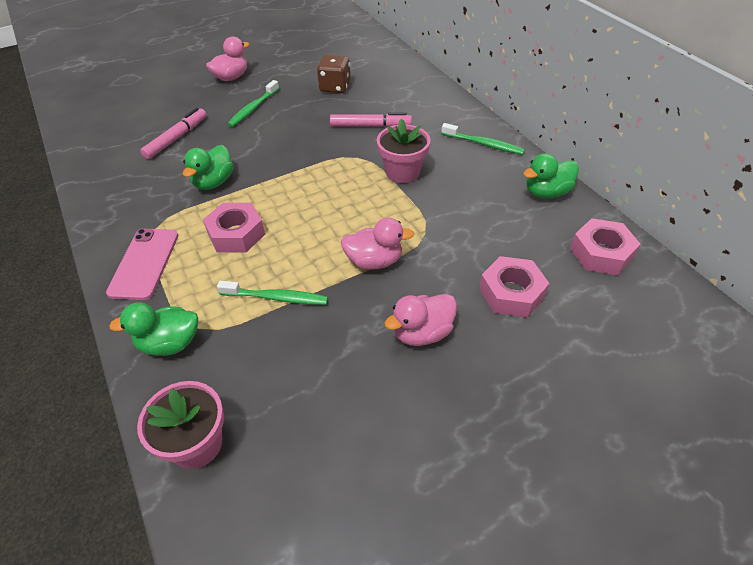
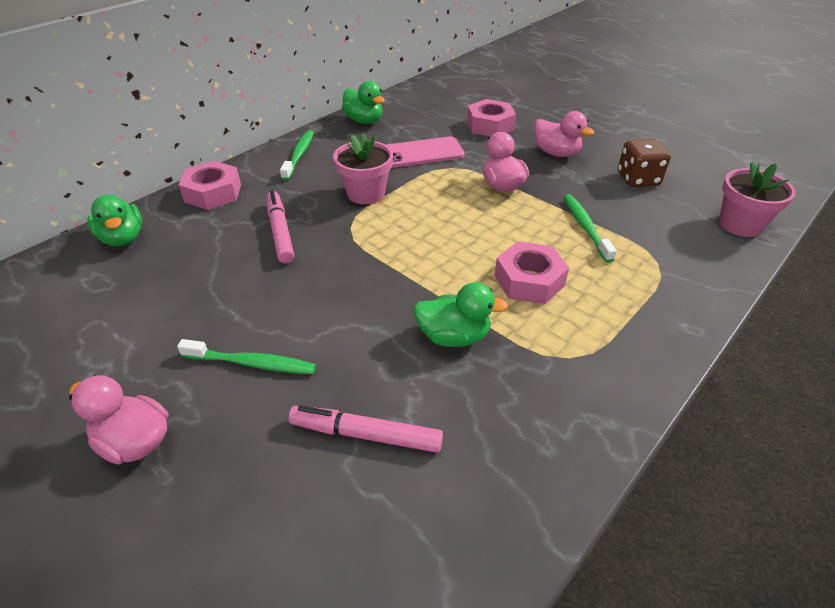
camera: 110 degrees left, 5 degrees down
pink phone [106,229,178,300] -> pink phone moved to [387,136,464,168]
green duck [109,302,198,356] -> green duck moved to [87,194,142,246]
brown dice [317,55,351,93] -> brown dice moved to [618,139,671,187]
pink nut [570,218,640,275] -> pink nut moved to [179,161,241,210]

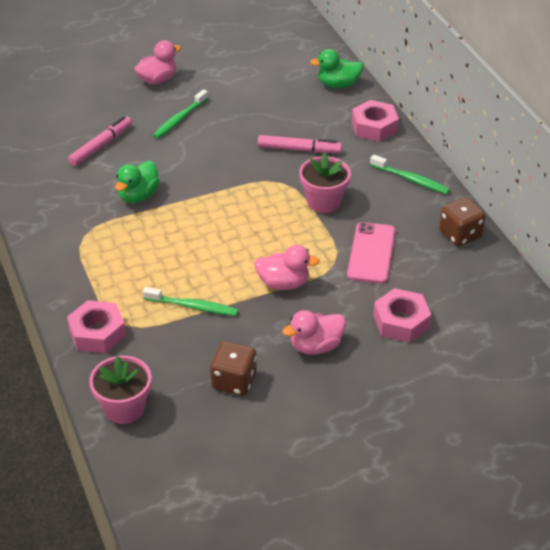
camera: 115 degrees right, 0 degrees up
green duck [342,81,385,124] -> brown dice [439,197,486,247]
pink nut [495,241,569,304] -> pink nut moved to [67,300,126,353]

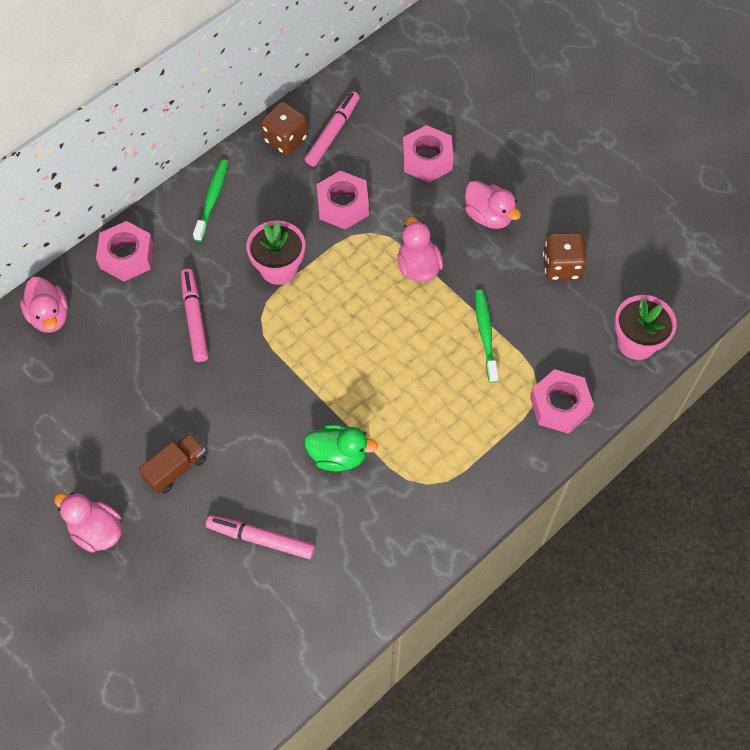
camera: 110 degrees left, 20 degrees up
green toothbrush [153,89,208,138] -> brown truck [138,433,206,494]
green duck [310,49,364,88] -> pink duck [20,277,68,333]
pink phone [347,222,395,284] -> pink nut [317,171,369,230]
none -> pink marker [305,91,360,166]

